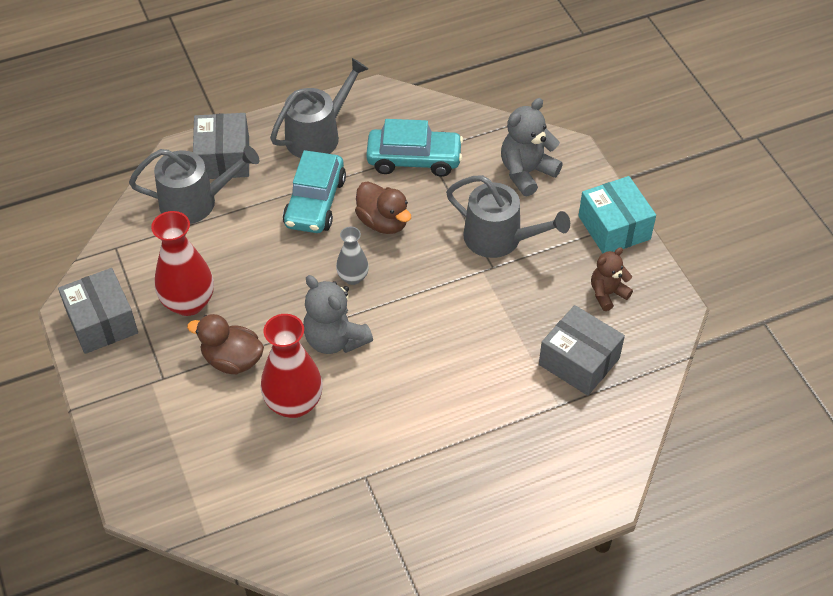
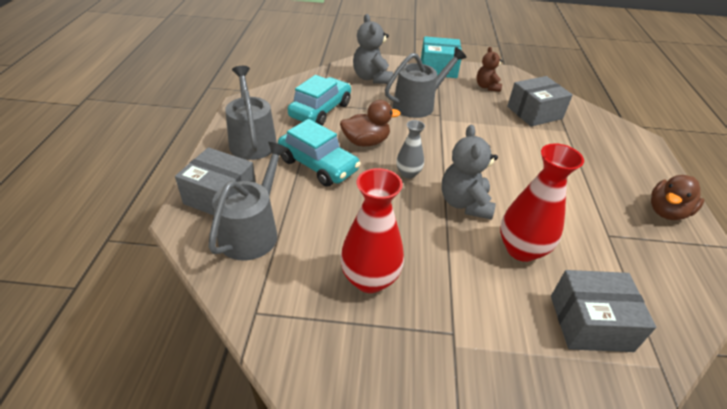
camera: 65 degrees left, 10 degrees down
grey box [58,268,138,354] -> grey box moved to [551,270,656,352]
brown duck [187,314,264,374] -> brown duck moved to [651,175,704,220]
grey teddy bear [303,275,373,354] -> grey teddy bear turned 105 degrees clockwise [441,125,498,220]

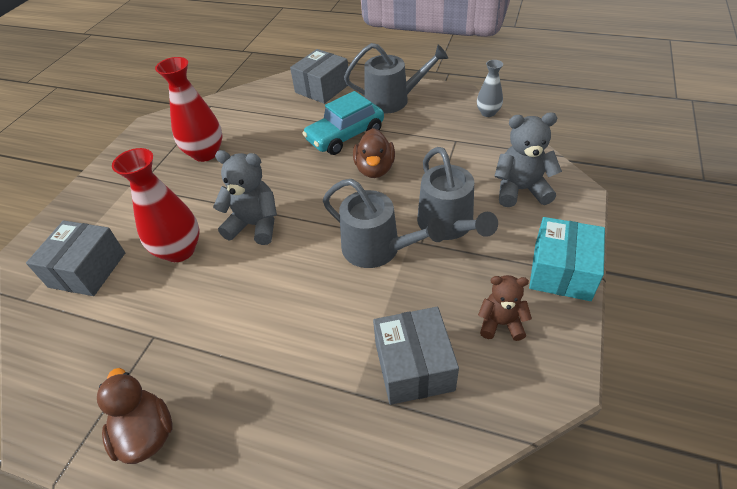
camera: 110 degrees right, 5 degrees up
grey watering can [208,142,289,261] -> grey watering can moved to [323,179,446,268]
turquoise car [288,75,351,126] -> none
grey vase [396,120,425,179] -> grey vase moved to [477,60,503,117]

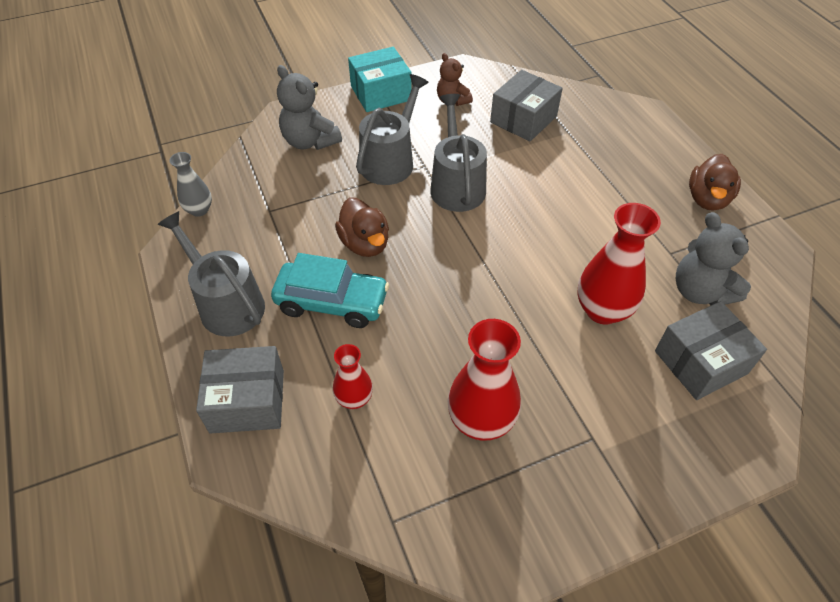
camera: 135 degrees left, 5 degrees up
grey teddy bear [213,150,277,245] -> grey teddy bear moved to [676,212,751,305]
brown duck [353,128,395,178] -> brown duck turned 105 degrees clockwise [335,197,389,257]
none -> red vase [333,344,373,409]

